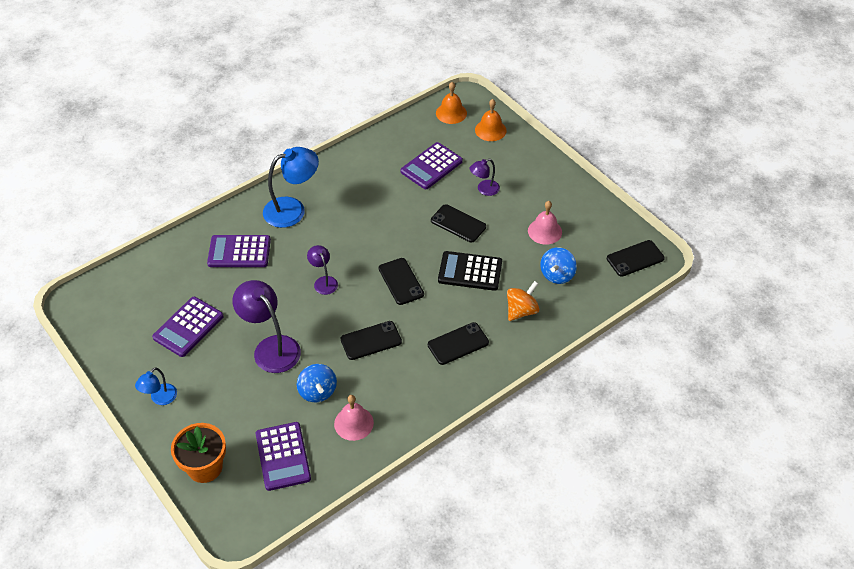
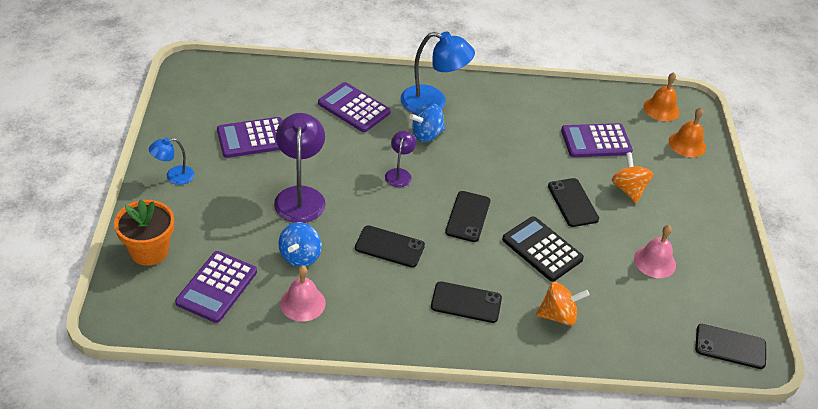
camera: 35 degrees right, 5 degrees down
purple lamp [470,159,500,196] -> orange spinning top [612,152,653,204]
blue spinning top [540,247,577,284] -> blue spinning top moved to [409,103,446,142]

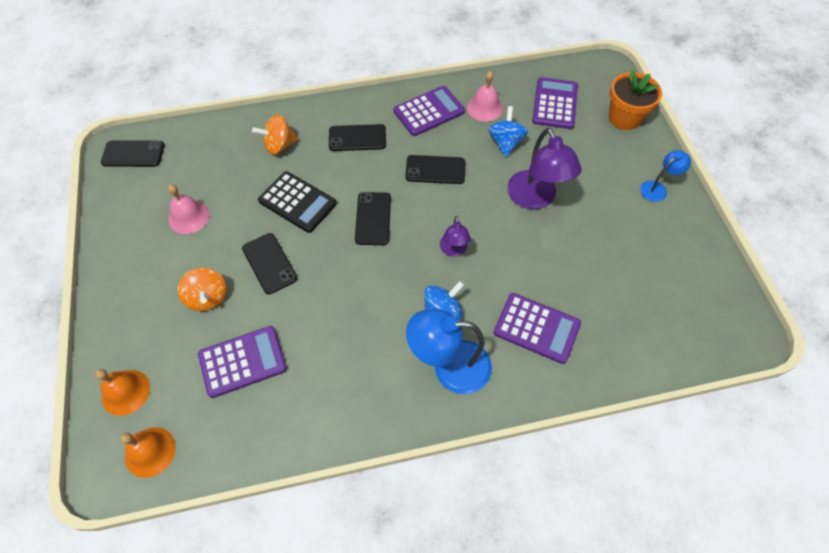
camera: 170 degrees right, 15 degrees up
purple calculator [217,117,283,158] -> purple calculator moved to [394,86,465,136]

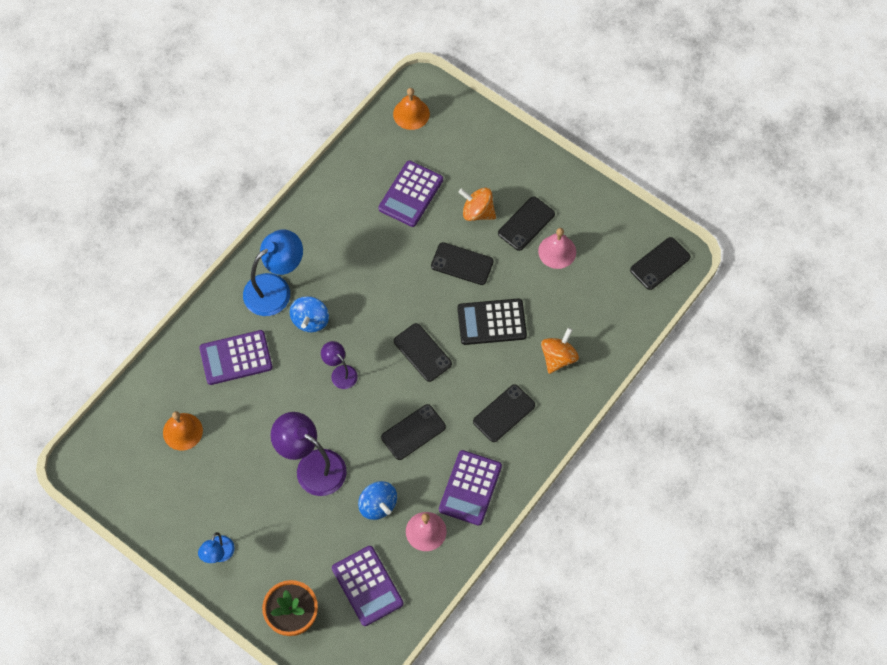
camera: 140 degrees right, 5 degrees up
orange bell [95,369,150,416] -> orange bell moved to [163,411,203,451]
none -> black phone [498,196,555,251]

